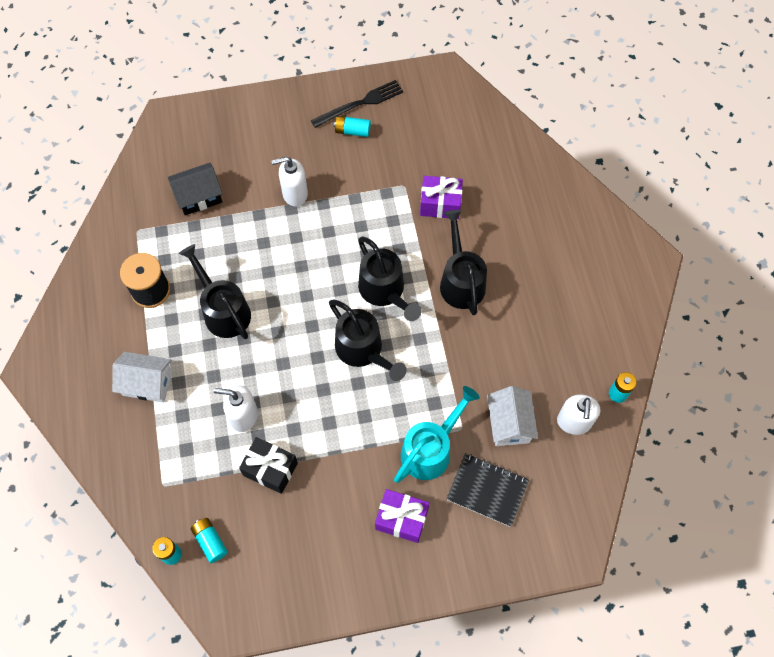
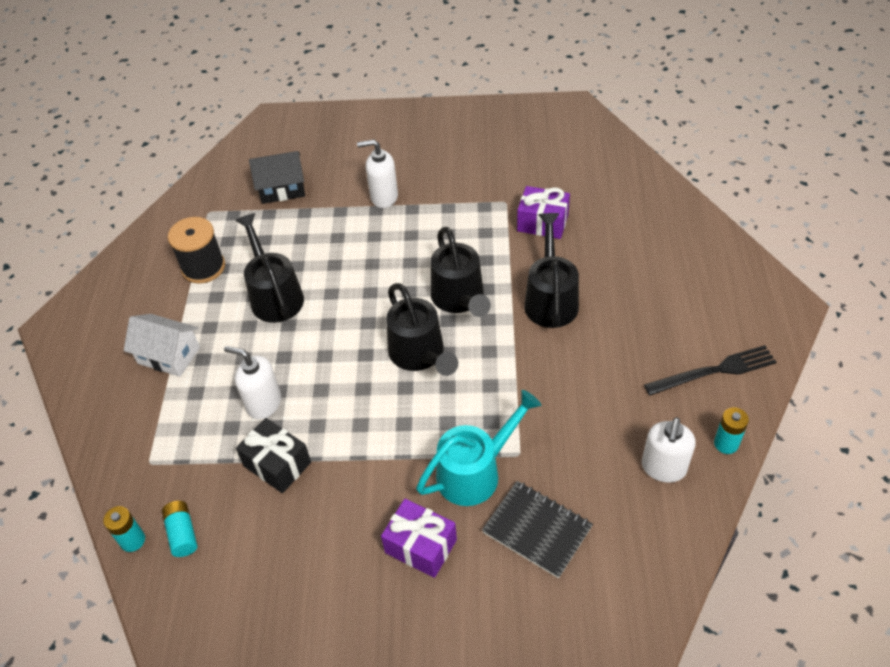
camera: 15 degrees right, 15 degrees down
black fork [311,80,403,128] -> black fork moved to [644,345,776,396]
turquoise battery [334,116,371,137] -> none
white house [487,386,538,446] -> none

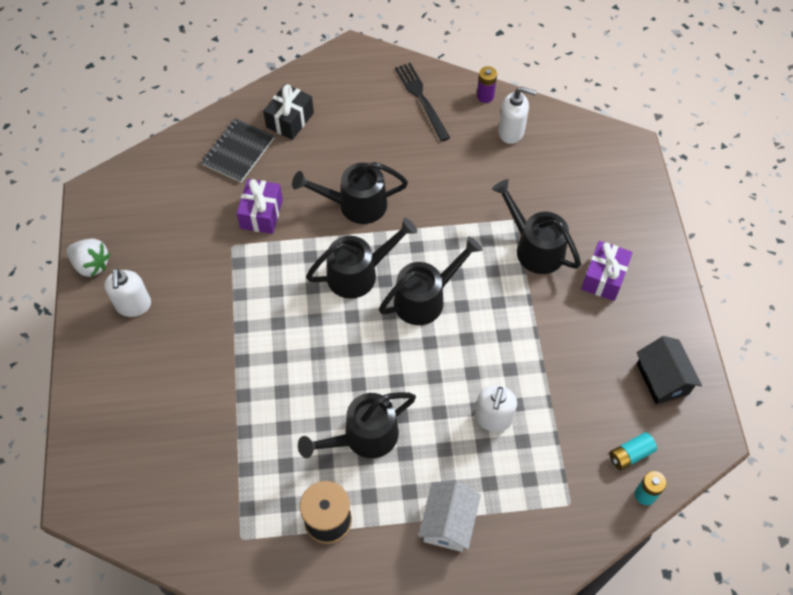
camera: 100 degrees left, 10 degrees up
black gift [236,418,311,493] -> black gift moved to [263,84,314,140]
black house [249,151,305,204] -> black house moved to [636,336,702,405]
white soap dispenser [357,139,398,208] -> white soap dispenser moved to [104,268,151,317]
turquoise watering can [416,390,541,506] -> black watering can [492,179,581,274]
black notebook [482,481,593,578] -> black notebook moved to [201,118,274,182]
turquoise battery [714,407,749,454] -> purple battery [477,66,497,103]
none -> white strawberry [66,239,110,277]

